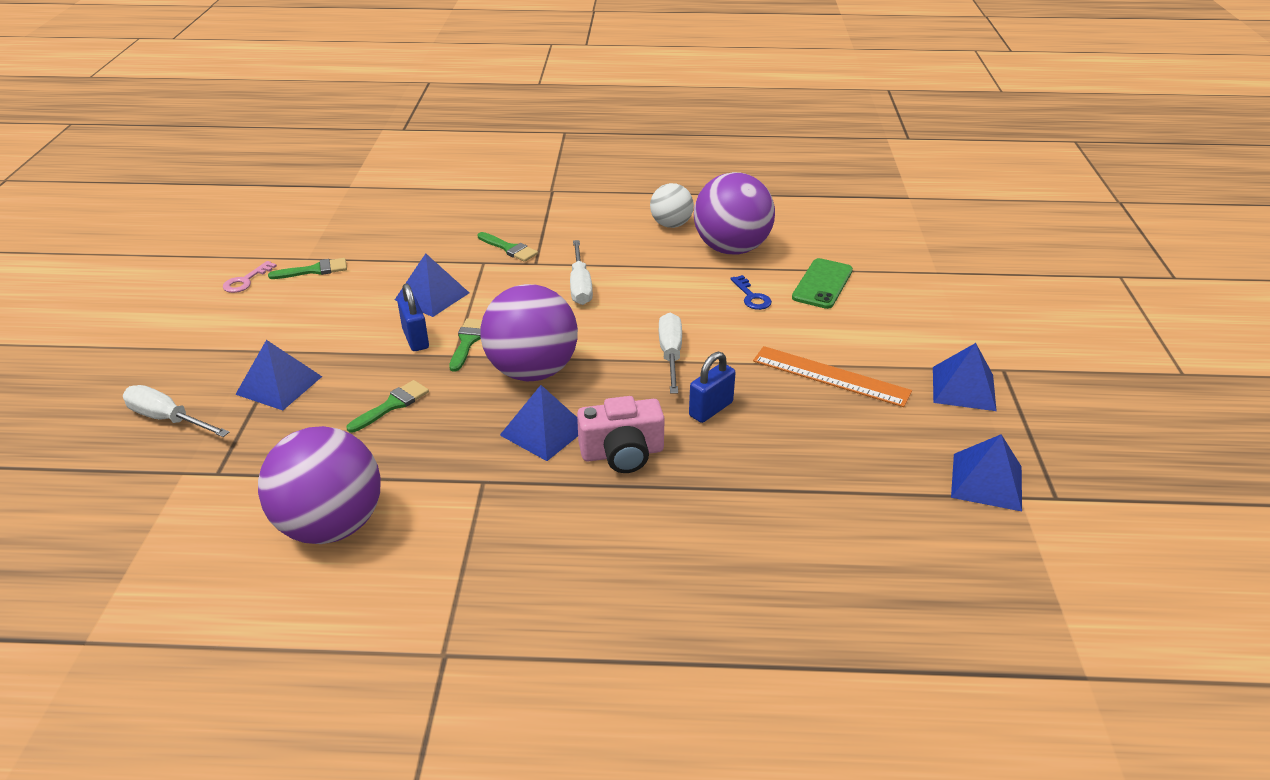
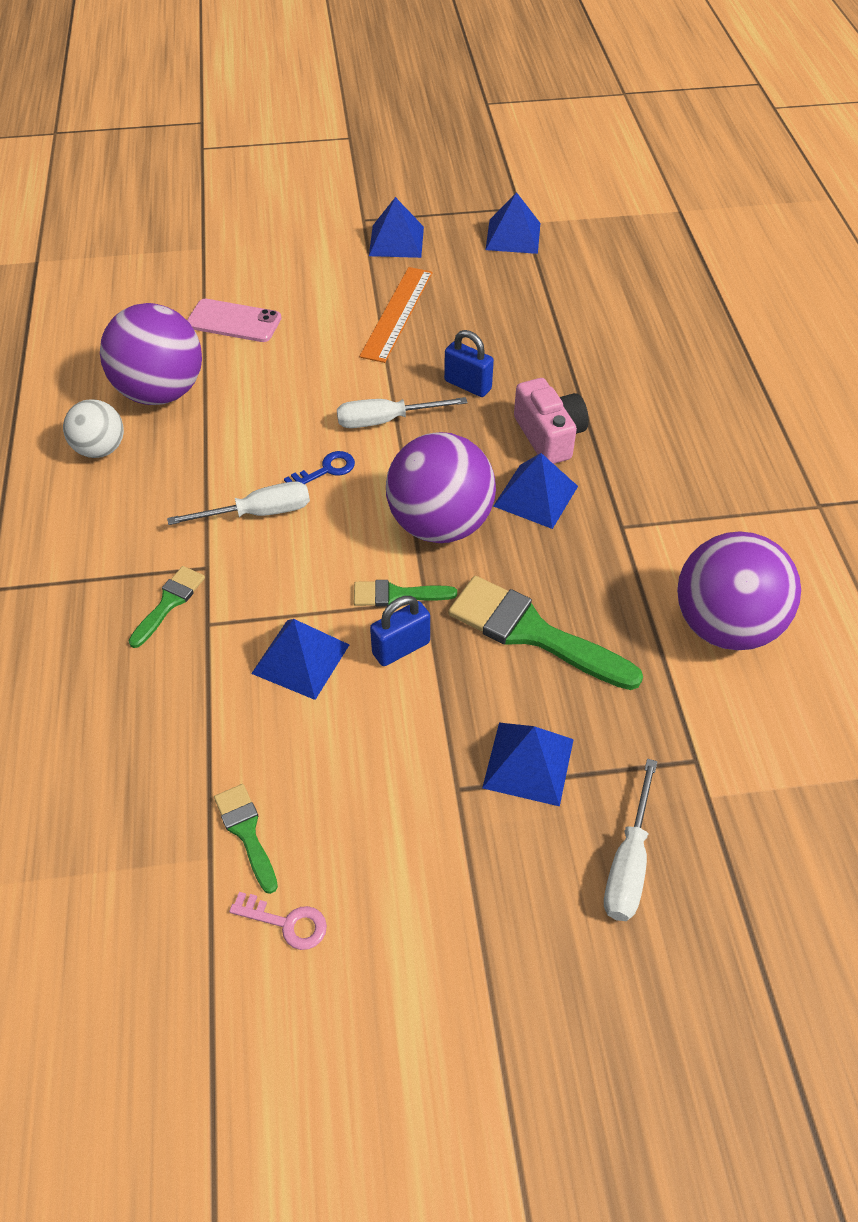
camera: 100 degrees left, 15 degrees up
green brush [346,380,429,433] -> green brush [448,576,643,690], size x1.90
blue key [730,275,772,310] -> blue key moved to [284,451,355,484]
green phone [792,258,853,309] -> pink phone [187,299,281,342]

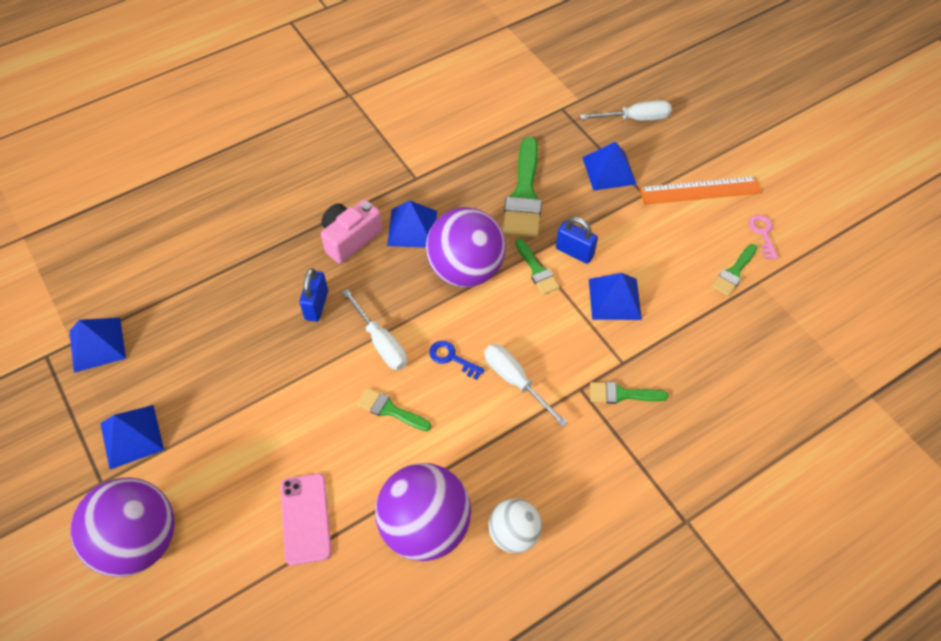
camera: 115 degrees left, 5 degrees up
orange ruler [359,267,433,363] -> orange ruler moved to [639,176,762,205]
purple ball [677,531,801,650] -> purple ball moved to [71,478,175,577]
none -> green brush [357,388,432,431]

